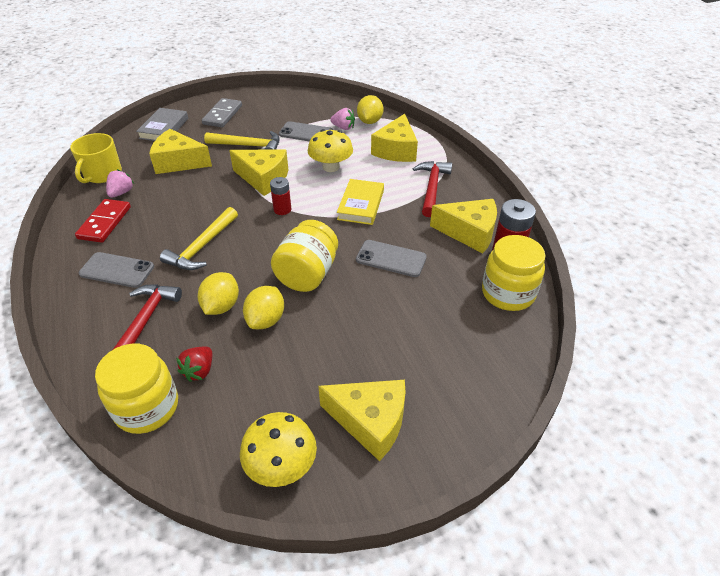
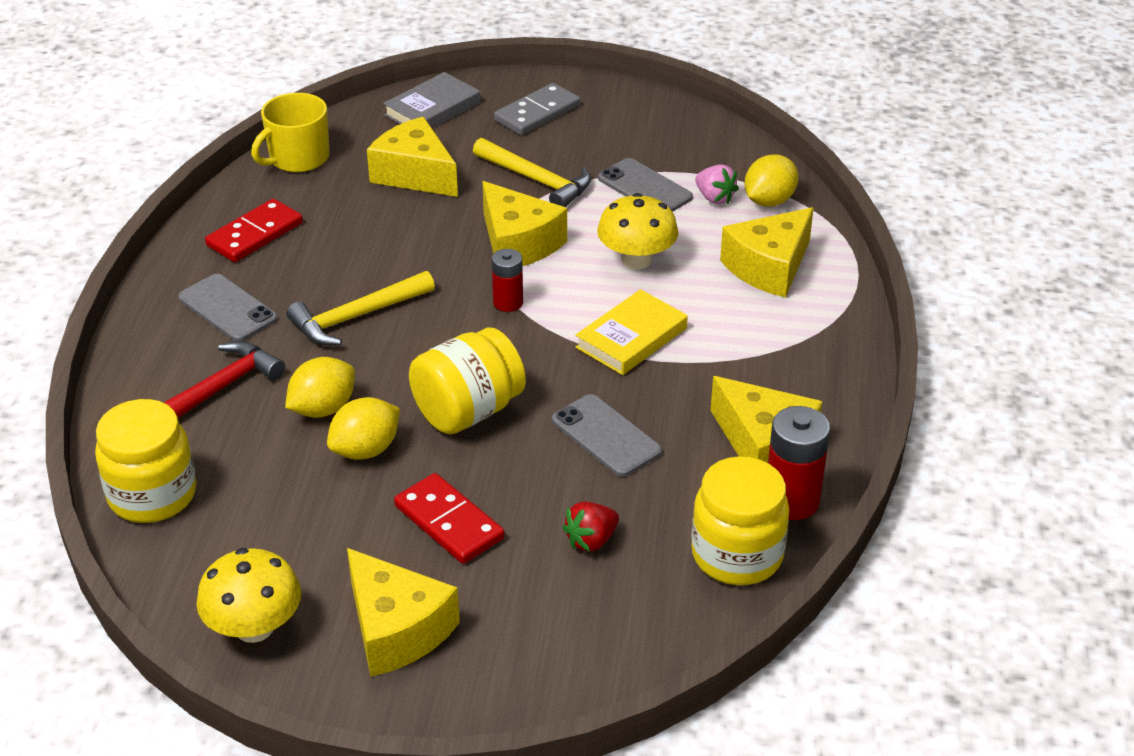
camera: 30 degrees right, 5 degrees down
pink strawberry [106,169,134,198] -> none
red strawberry [176,347,212,382] -> red strawberry moved to [562,502,619,552]
red hammer [413,161,452,217] -> none
none -> red domino [394,473,505,564]

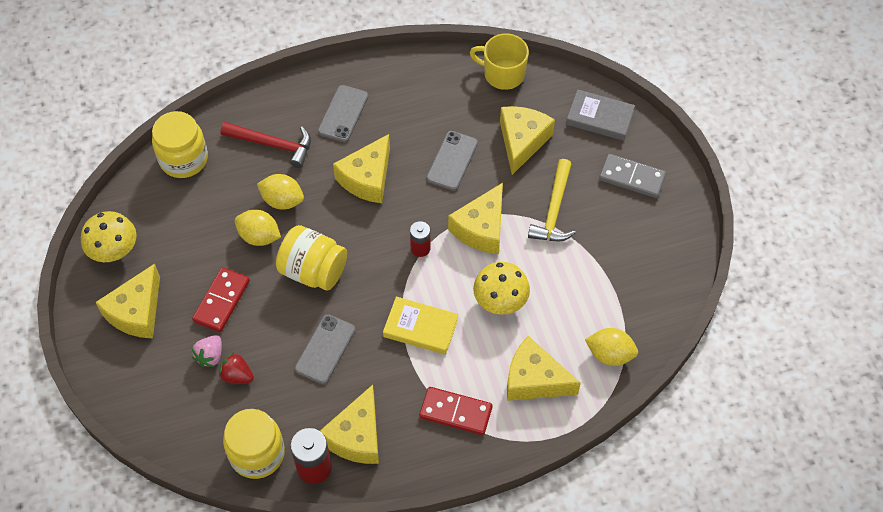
camera: 65 degrees right, 20 degrees up
red domino [205,199,303,262] -> red domino moved to [419,387,493,435]
yellow hammer [286,271,435,346] -> yellow cheese [333,134,390,203]
grey phone [598,158,693,212] -> grey phone moved to [426,131,478,191]
pink strawberry [695,164,739,204] -> pink strawberry moved to [192,335,222,367]

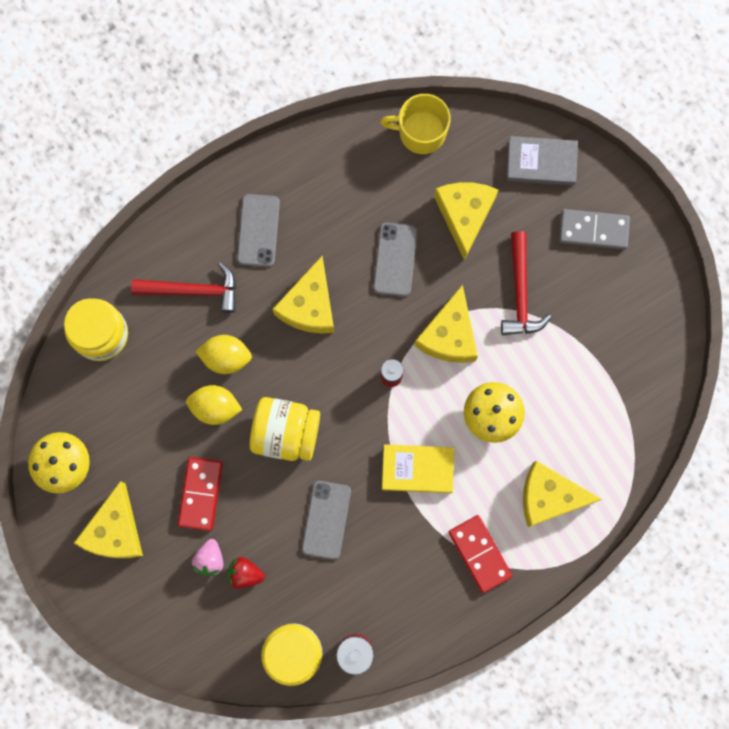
camera: 15 degrees left, 20 degrees up
yellow cheese [320,385,379,464] -> none
red domino [419,387,493,435] -> red domino turned 60 degrees clockwise [448,515,512,593]
yellow hammer [528,159,576,241] -> red hammer [501,231,551,335]
yellow lemon [585,328,638,366] -> none

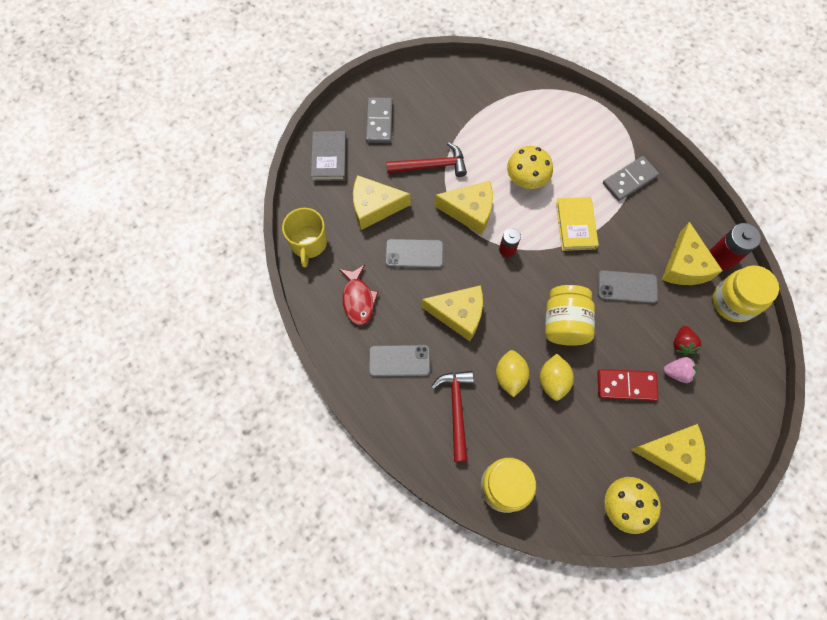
camera: 95 degrees left, 10 degrees down
red domino [448,515,512,593] -> grey domino [603,156,659,201]
yellow cheese [523,461,603,527] -> yellow cheese moved to [662,222,723,285]
none -> red fish [339,265,379,325]

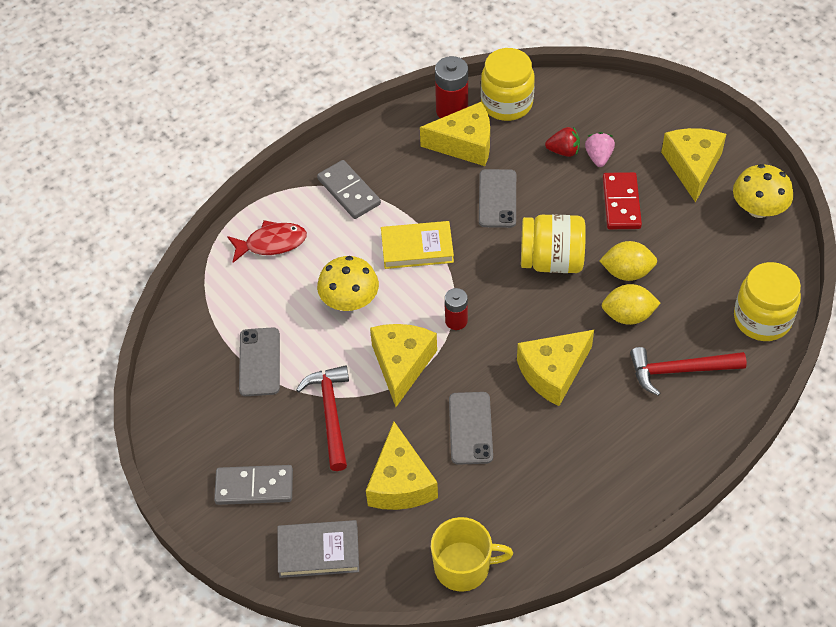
camera: 90 degrees left, 15 degrees down
red fish [339,265,379,325] -> red fish moved to [227,220,307,263]
grey phone [369,345,430,377] -> grey phone moved to [239,327,280,396]
yellow cheese [422,285,483,341] -> yellow cheese turned 135 degrees counterclockwise [517,330,594,406]

